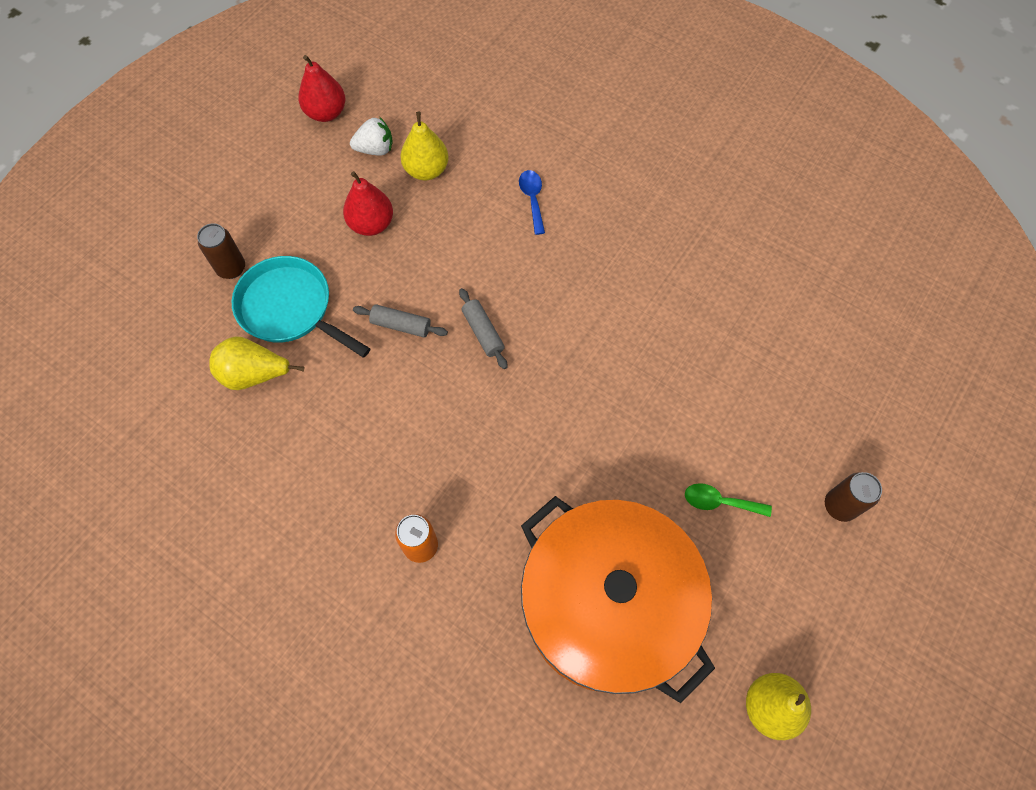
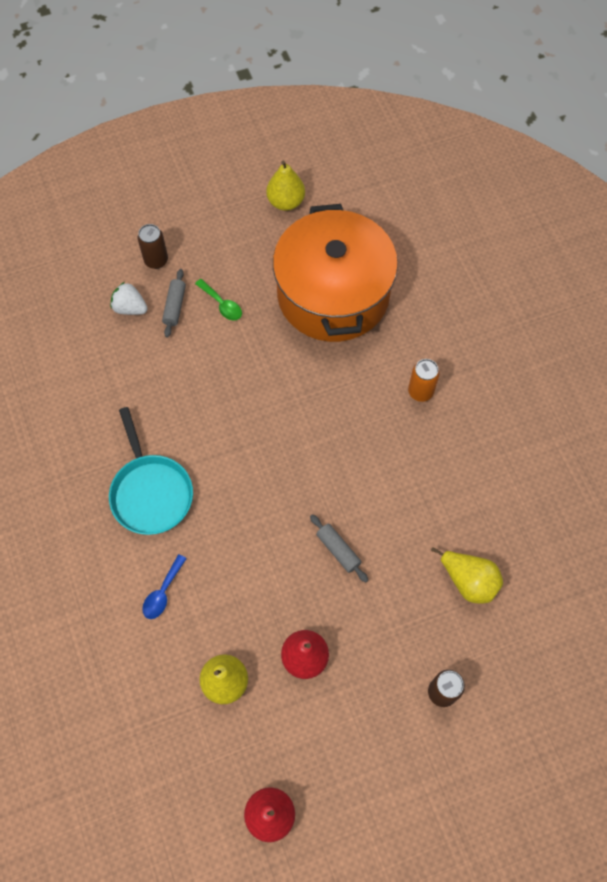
camera: 145 degrees left, 0 degrees up
turquoise pan [232,256,370,358] -> turquoise pan moved to [109,407,193,535]
white strawberry [350,117,393,156] -> white strawberry moved to [110,282,148,315]
grey rolling pin [459,288,507,369] -> grey rolling pin moved to [162,269,186,338]

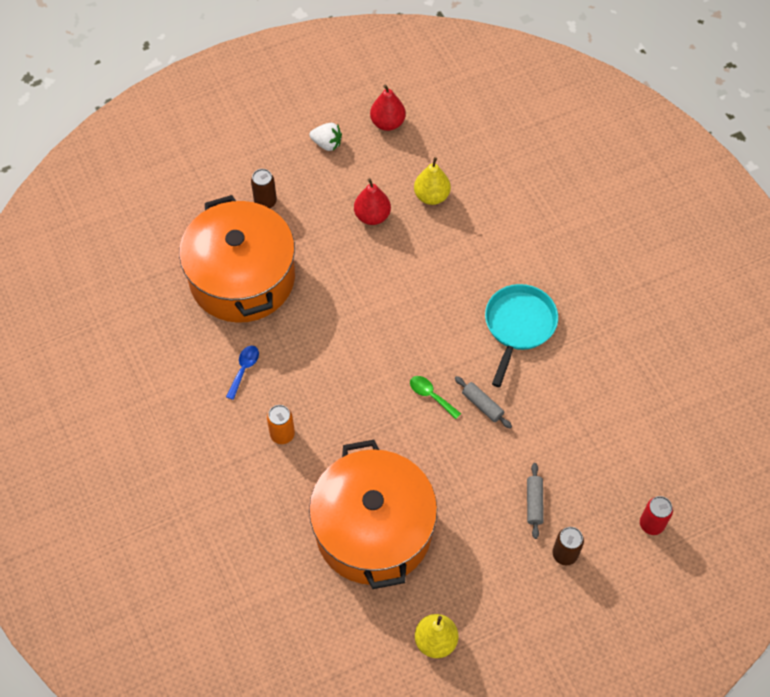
camera: 175 degrees right, 5 degrees down
turquoise pan [109,407,193,535] -> turquoise pan turned 45 degrees clockwise [485,284,558,387]
white strawberry [110,282,148,315] -> white strawberry moved to [309,123,342,151]
blue spoon [142,554,187,619] -> blue spoon moved to [226,346,259,400]
green spoon [195,279,242,321] -> green spoon moved to [410,376,461,419]
grey rolling pin [310,514,368,583] -> grey rolling pin moved to [455,376,512,429]
yellow pear [431,547,503,604] -> orange pot [179,195,295,323]
none -> red can [640,496,673,535]

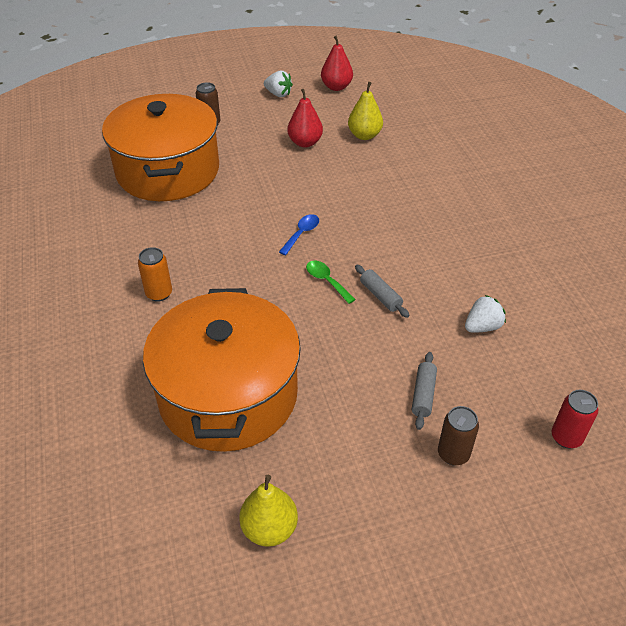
camera: 10 degrees right, 15 degrees down
blue spoon [226,346,259,400] -> blue spoon moved to [279,214,319,255]
turquoise pan [485,284,558,387] -> none
none -> white strawberry [465,295,506,333]

